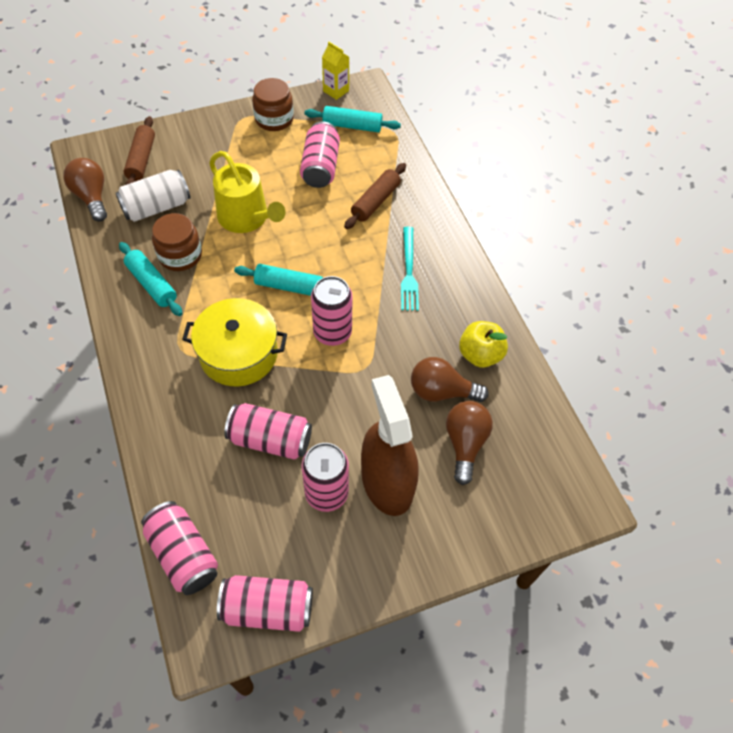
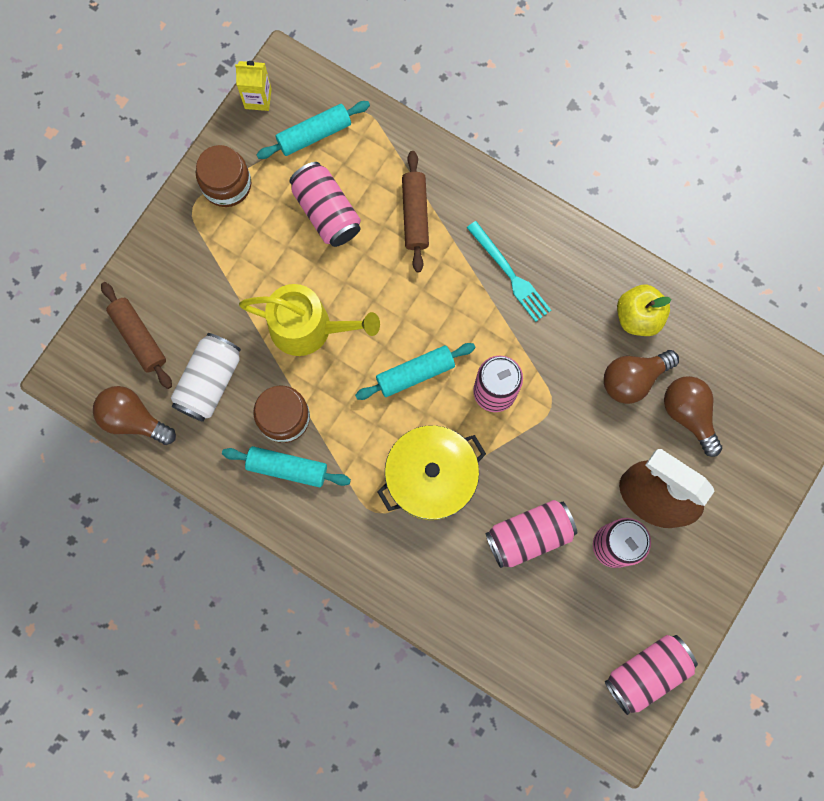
camera: 35 degrees left, 20 degrees up
pink can [141,501,218,595] -> none

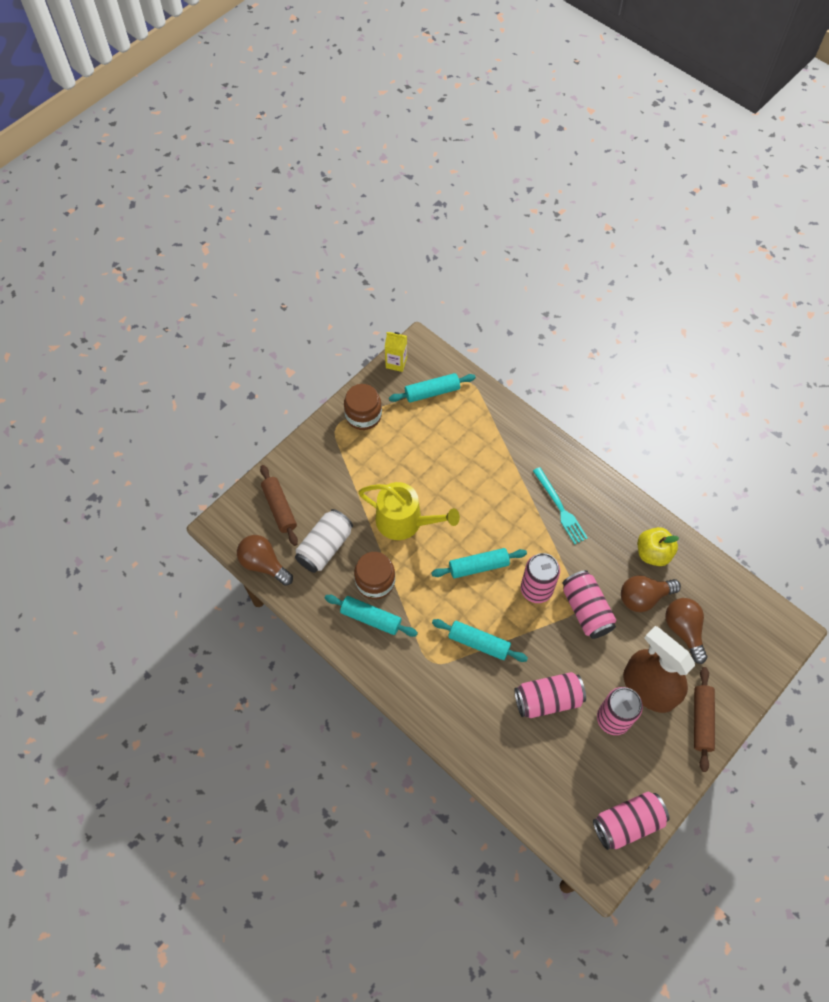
camera: 10 degrees right, 15 degrees down
pink can [289,162,361,247] -> pink can moved to [563,570,616,639]
yellow pot [377,425,486,520] -> turquoise rolling pin [432,619,528,662]
brown rolling pin [402,151,429,272] -> brown rolling pin moved to [694,667,715,772]

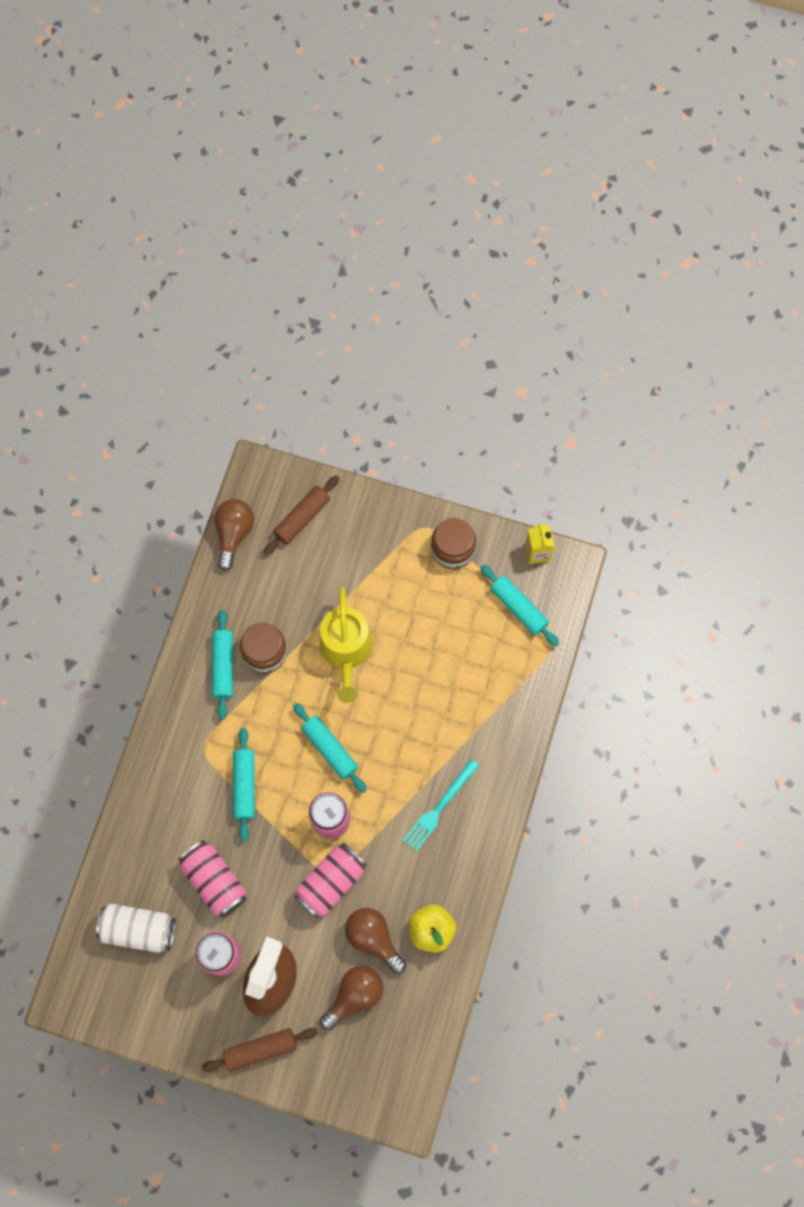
camera: 65 degrees right, 10 degrees up
white can [295,509,353,573] -> white can moved to [96,903,176,953]
pink can [593,792,669,850] -> none

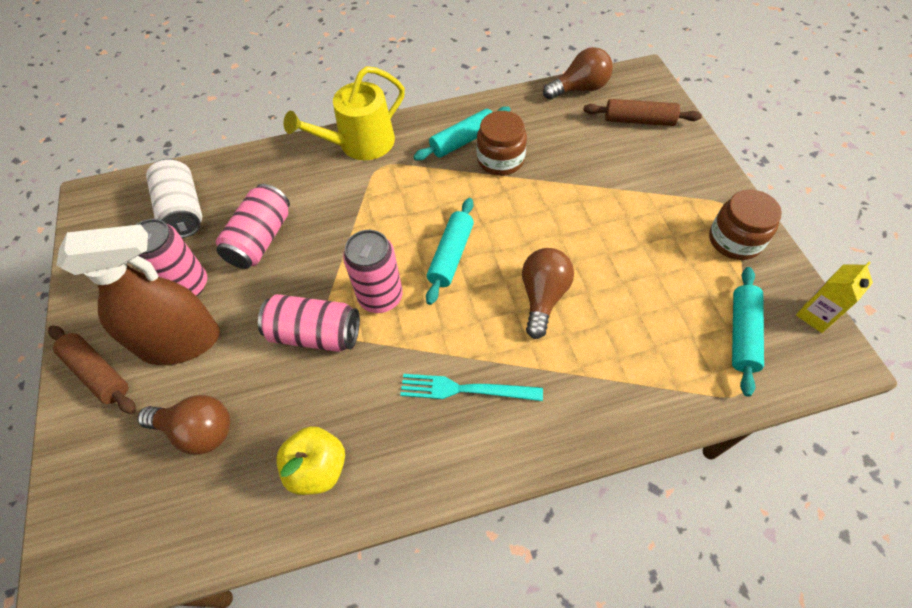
camera: 60 degrees right, 15 degrees down
turquoise rolling pin [233,728,255,842] -> none
yellow watering can [320,586,373,703] -> yellow watering can moved to [284,66,405,160]
brown light bulb [345,908,406,974] -> brown light bulb moved to [522,248,574,339]

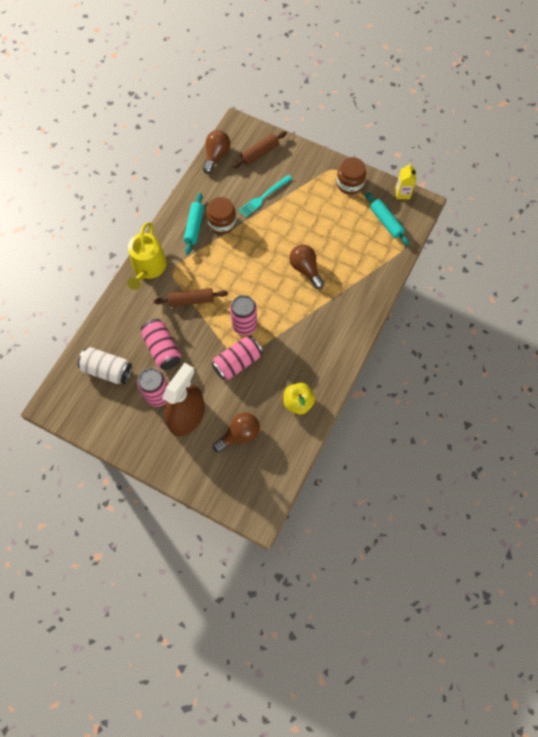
camera: 50 degrees left, 10 degrees up
brown rolling pin [48,325,136,414] -> brown rolling pin moved to [154,288,228,307]
turquoise fork [400,374,543,401] -> turquoise fork moved to [238,175,292,217]
turquoise rolling pin [426,198,474,305] -> none

